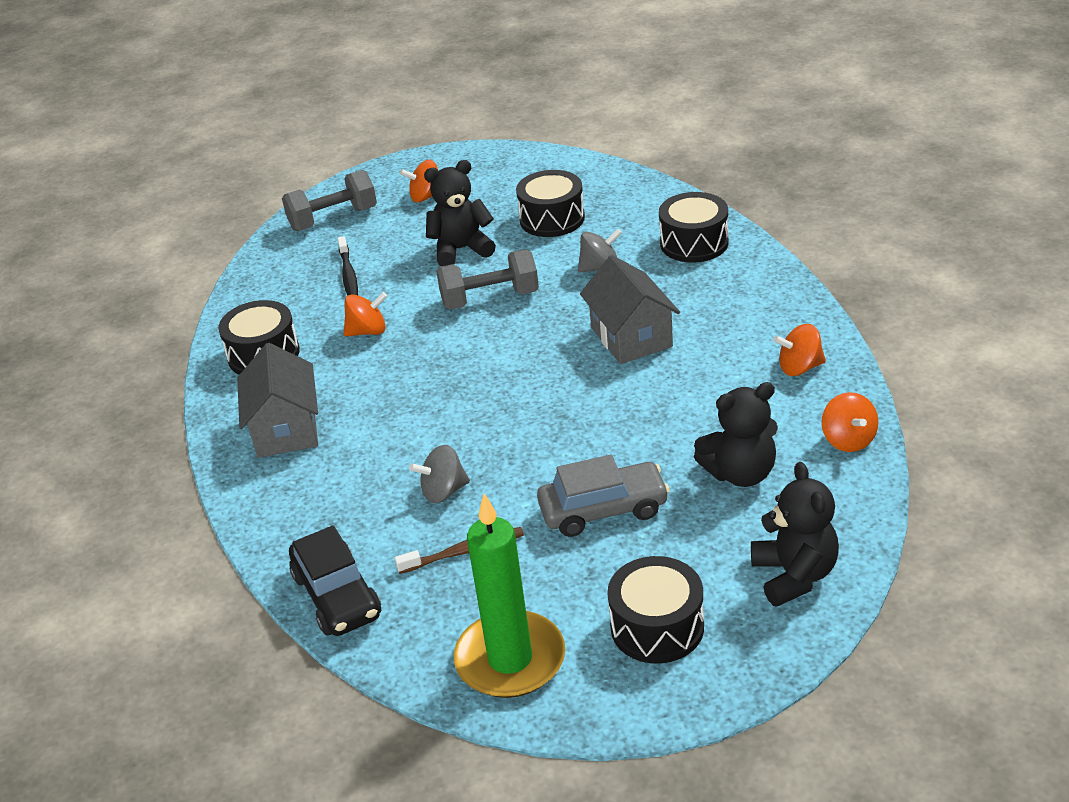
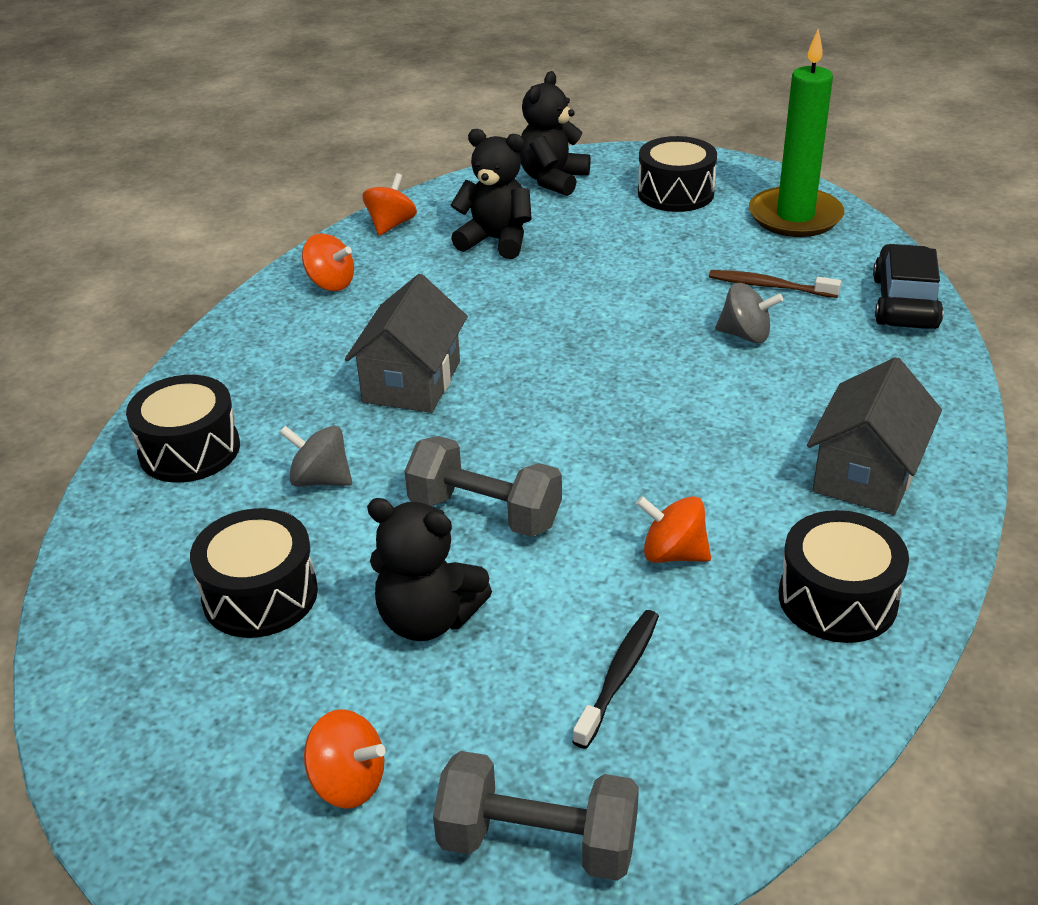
camera: 145 degrees left, 0 degrees up
grey car [537,455,670,537] -> none

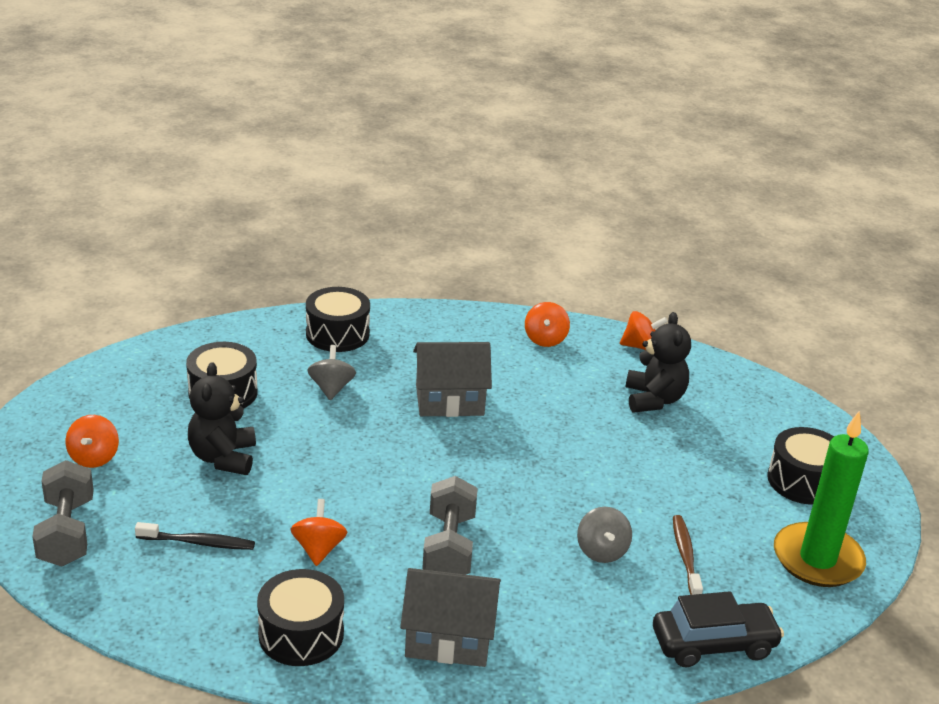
camera: 65 degrees right, 5 degrees down
grey dumbbell [404,436,562,537] -> grey dumbbell moved to [422,476,478,575]
black teddy bear [519,71,591,196] -> none

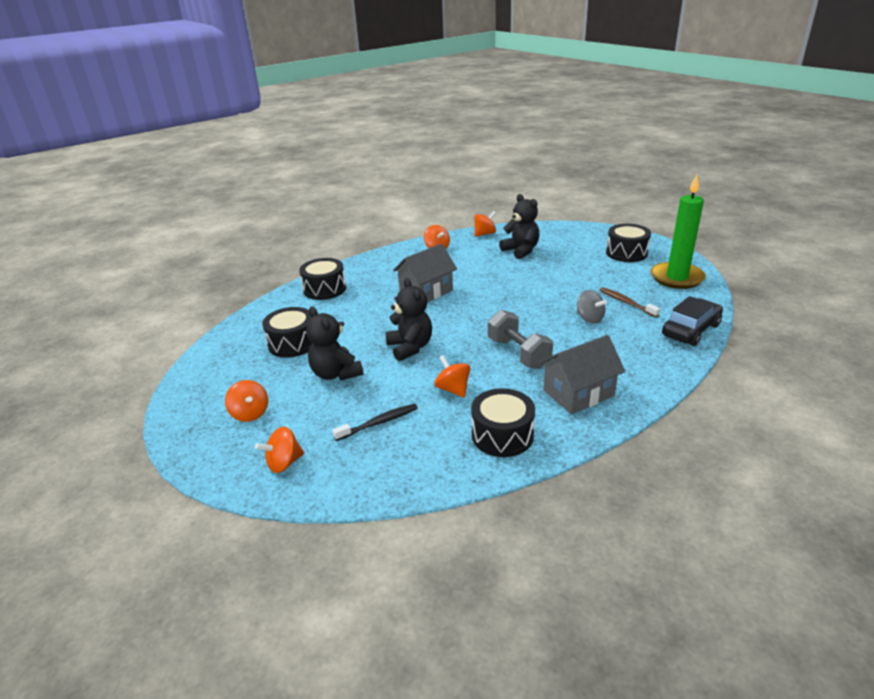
camera: 30 degrees left, 0 degrees up
grey dumbbell [32,460,94,567] -> orange spinning top [255,427,304,473]
grey spinning top [307,345,356,400] -> none
none -> black teddy bear [385,278,432,361]

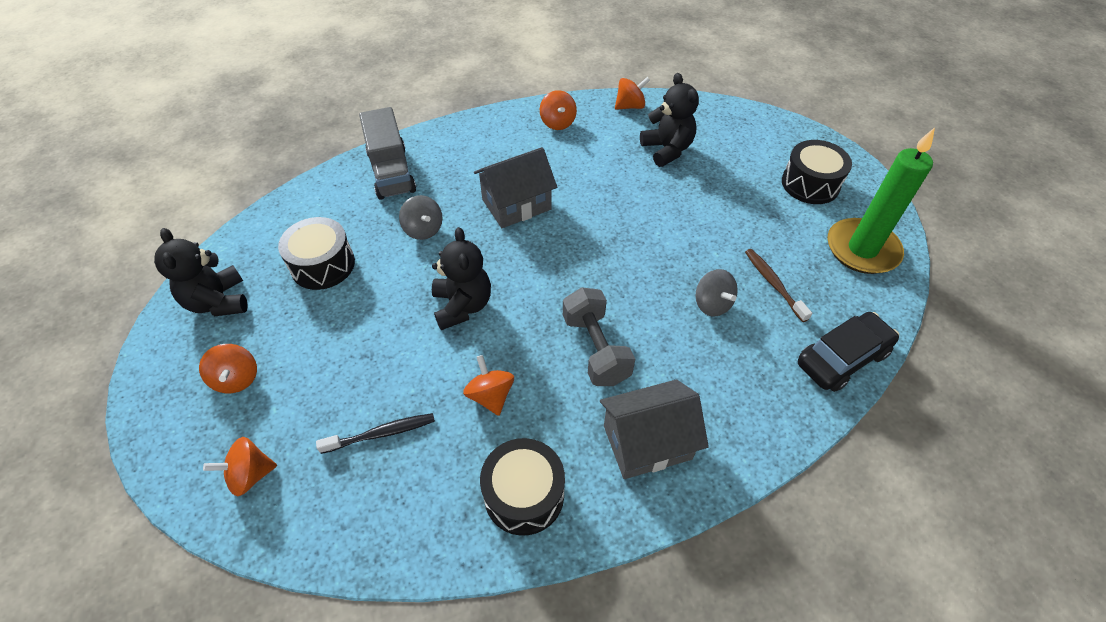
camera: 10 degrees right, 20 degrees up
black drum [299,258,346,300] -> grey truck [359,107,416,200]
black teddy bear [306,306,364,381] -> black teddy bear moved to [154,228,248,316]
none -> grey spinning top [399,195,443,240]

